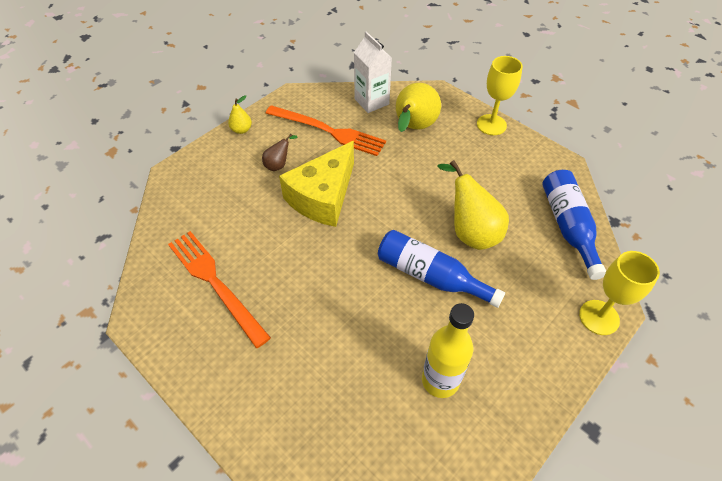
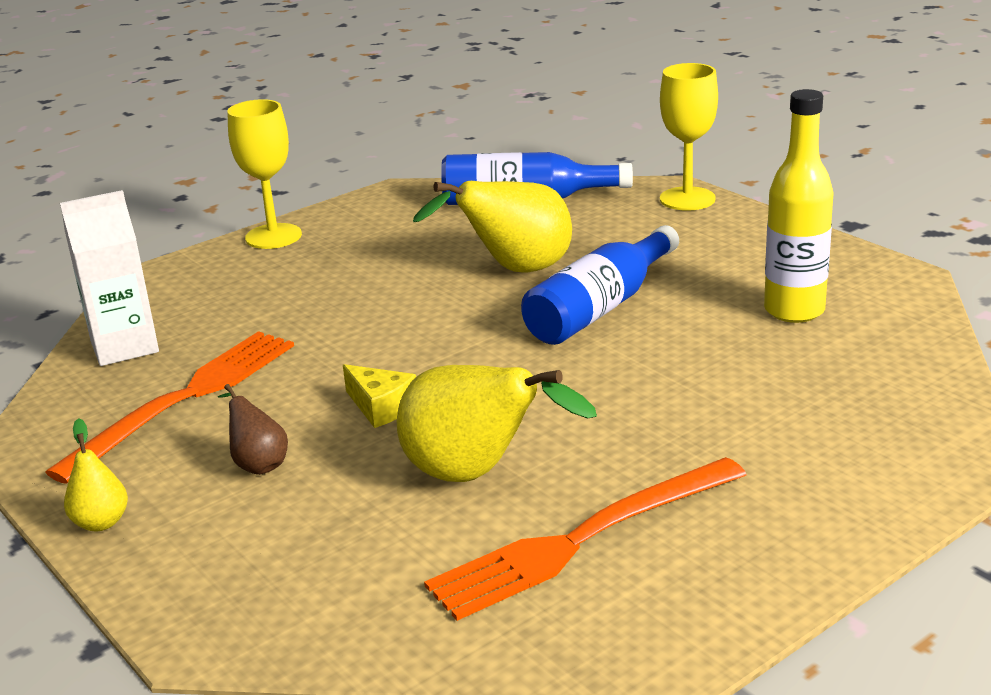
camera: 80 degrees left, 25 degrees down
yellow cheese [279,141,354,227] -> yellow cheese [343,364,416,428], size x0.44
yellow pear [396,83,441,132] -> yellow pear moved to [397,365,597,482]

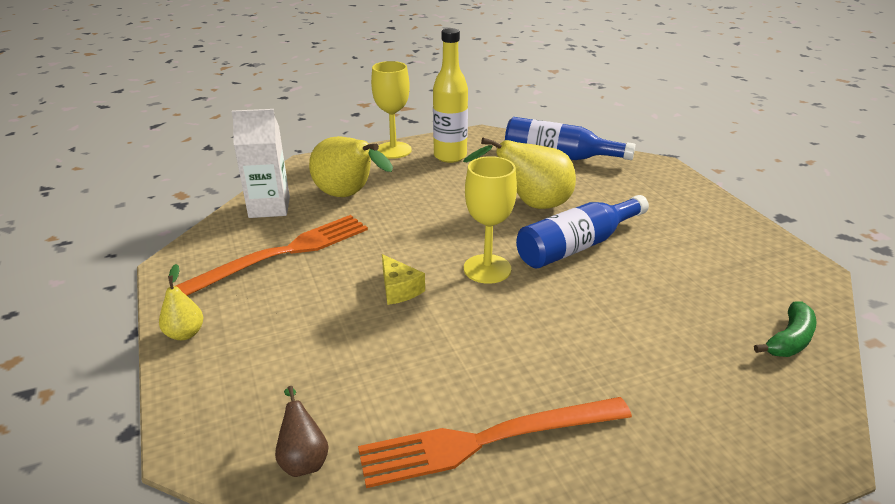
camera: 15 degrees right, 5 degrees up
brown pear [218,384,288,475] -> brown pear moved to [275,386,329,477]
yellow pear [397,365,597,482] -> yellow pear moved to [309,136,393,197]
yellow goblet [660,63,718,211] -> yellow goblet moved to [464,156,517,284]
yellow bottle [764,89,834,323] -> yellow bottle moved to [433,28,468,163]
none -> green banana [754,301,817,357]

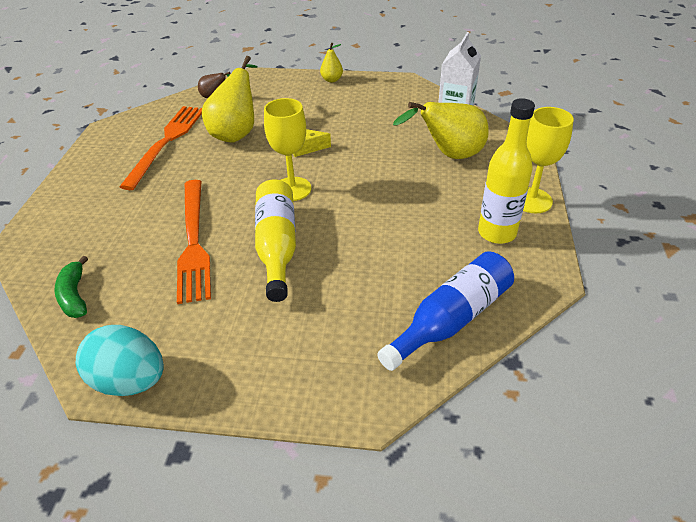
camera: 120 degrees right, 10 degrees up
orange fork [176,215,368,296] -> orange fork moved to [177,180,211,304]
yellow pear [463,138,576,209] -> yellow pear moved to [202,56,258,143]
blue bottle [516,195,649,268] -> yellow bottle [255,179,296,302]
none -> turquoise egg [76,325,164,396]

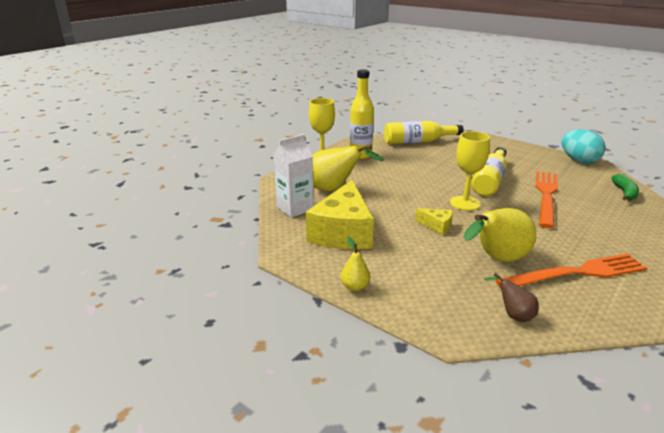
camera: 150 degrees left, 15 degrees down
orange fork [119,106,202,190] -> orange fork turned 150 degrees counterclockwise [495,254,647,288]
blue bottle [377,251,514,371] -> yellow bottle [384,121,464,144]
none -> yellow cheese [306,180,374,249]

